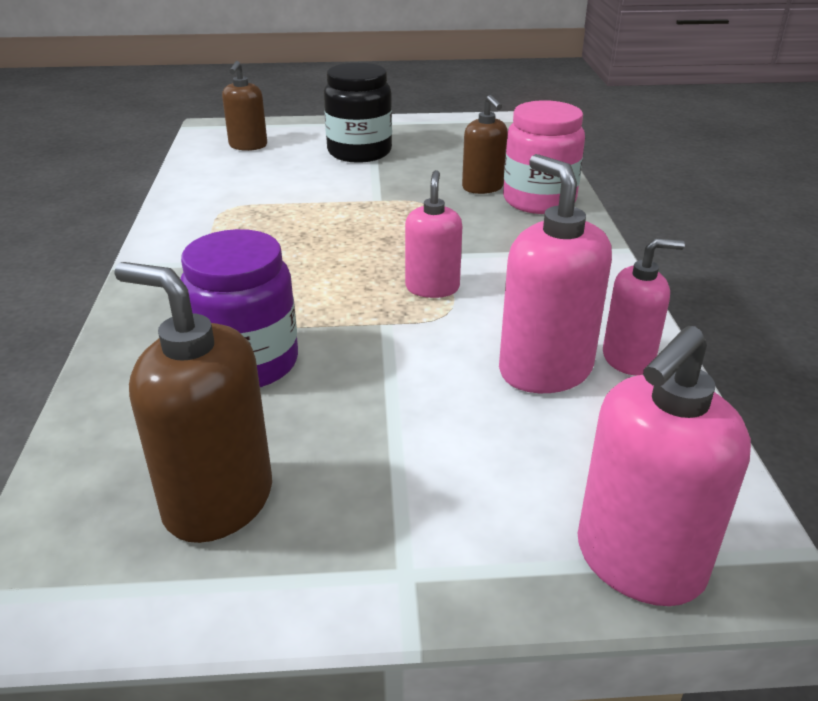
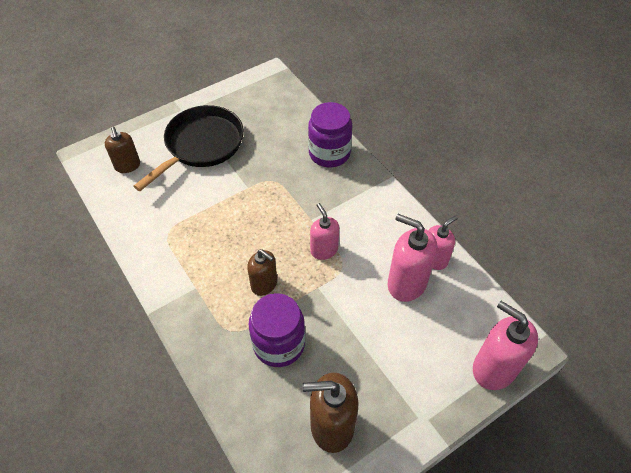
camera: 30 degrees left, 20 degrees up
black jar [324,63,392,163] -> black pan [133,105,244,191]
brown soap dispenser [462,95,508,194] -> brown soap dispenser moved to [247,249,277,296]
pink jar [503,100,585,214] -> purple jar [308,102,352,167]
pink soap dispenser [578,326,751,606] -> pink soap dispenser turned 120 degrees clockwise [473,301,538,390]

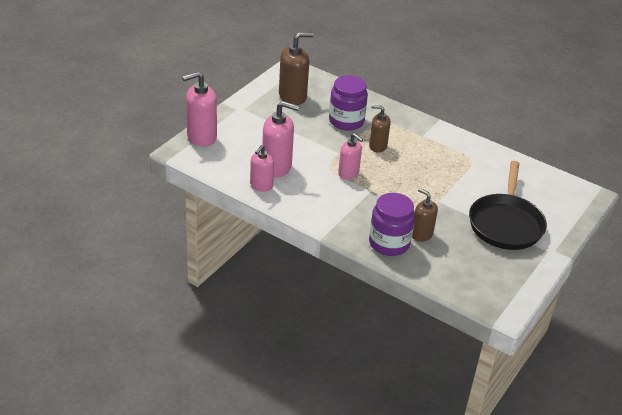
camera: 155 degrees right, 15 degrees down
brown soap dispenser [105,127,140,173] -> brown soap dispenser moved to [412,188,438,242]
pink soap dispenser [473,301,538,390] -> pink soap dispenser turned 135 degrees clockwise [182,72,217,147]

